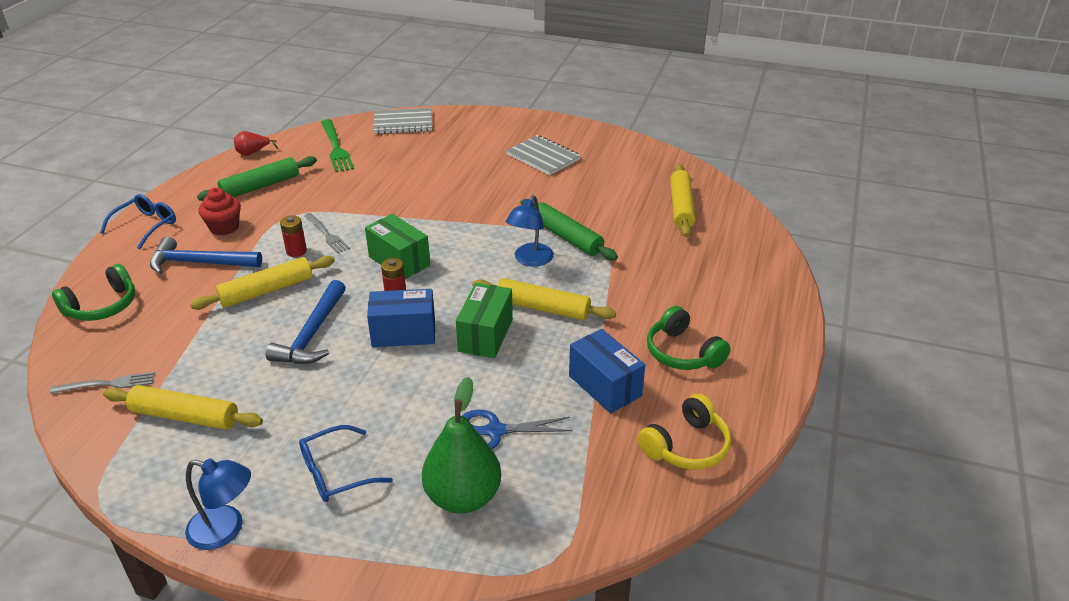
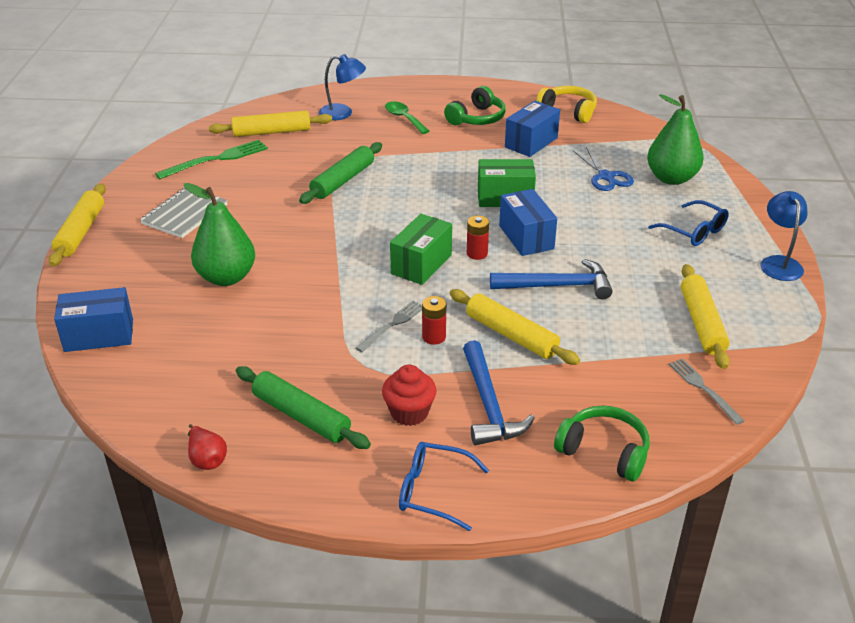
camera: 105 degrees left, 0 degrees up
green fork [321,119,354,172] -> green fork moved to [155,140,268,179]
grey notebook [373,108,432,134] -> blue box [54,287,133,352]
yellow rolling pin [472,278,616,320] -> yellow rolling pin moved to [49,183,106,266]
blue lamp [506,195,554,267] -> blue lamp moved to [319,54,366,120]
none -> green pear [184,183,255,286]
none -> green spoon [385,101,430,134]

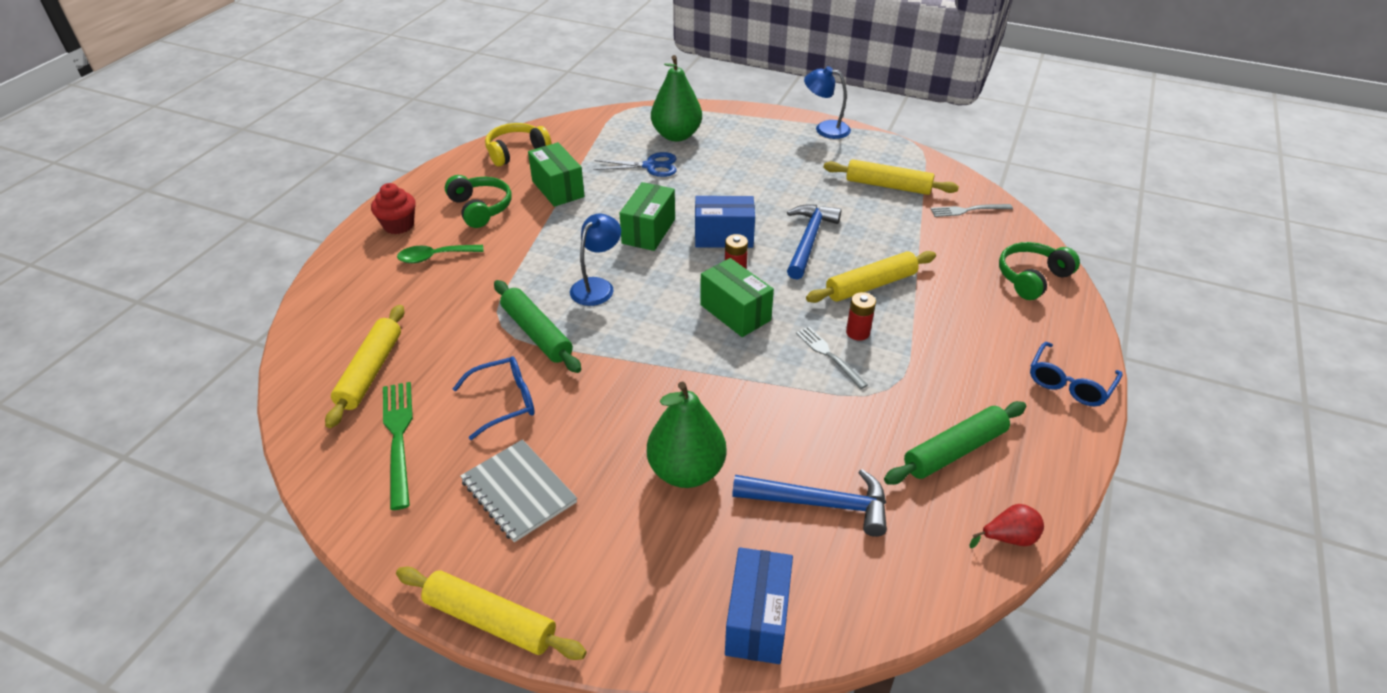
camera: 70 degrees left, 5 degrees up
blue lamp [319,54,366,120] -> blue lamp moved to [570,214,621,306]
red cupcake [382,365,436,426] -> red cupcake moved to [371,183,416,234]
blue hammer [463,340,535,446] -> blue hammer moved to [732,469,887,537]
blue box [505,101,560,157] -> green box [528,142,585,207]
blue glasses [648,200,729,246] -> blue glasses moved to [453,356,535,440]

